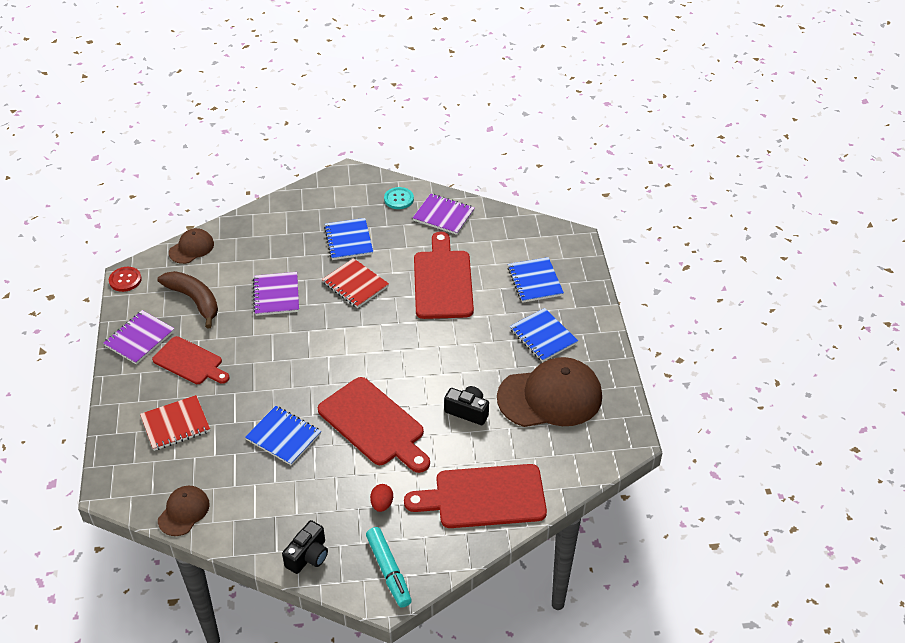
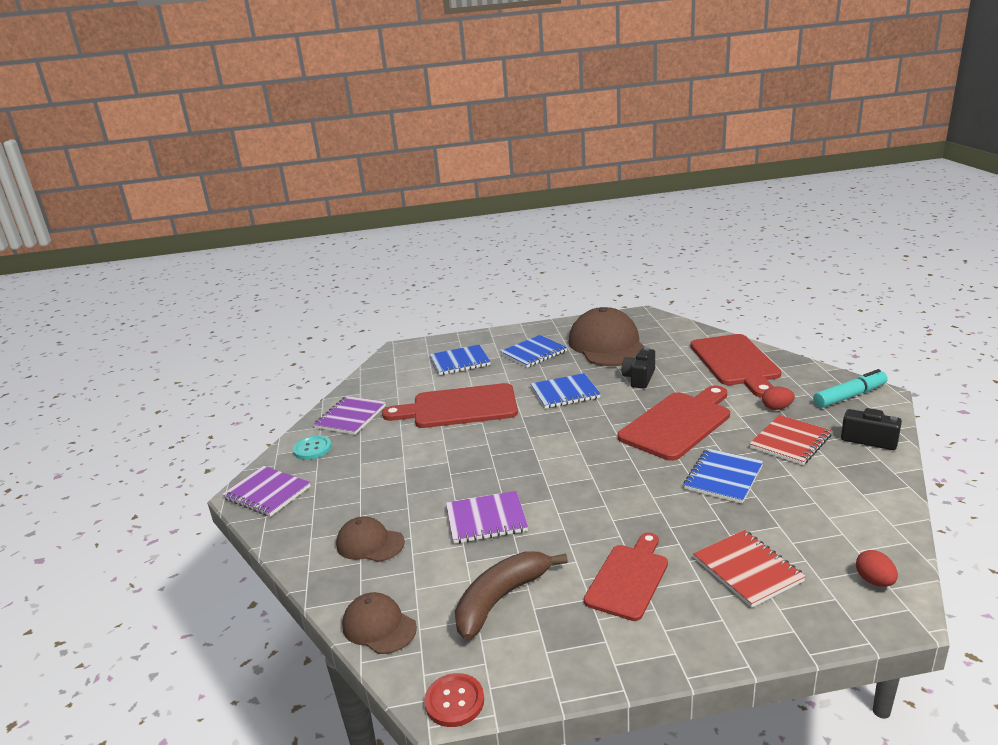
camera: 90 degrees left, 20 degrees down
purple notebook [103,310,175,365] -> purple notebook moved to [222,466,311,517]
brown cap [158,486,210,536] -> brown cap moved to [336,516,405,562]
red notebook [322,258,389,308] -> red notebook moved to [749,415,832,465]
blue notebook [324,218,373,260] -> blue notebook moved to [531,373,601,409]
none -> red egg [856,550,898,587]

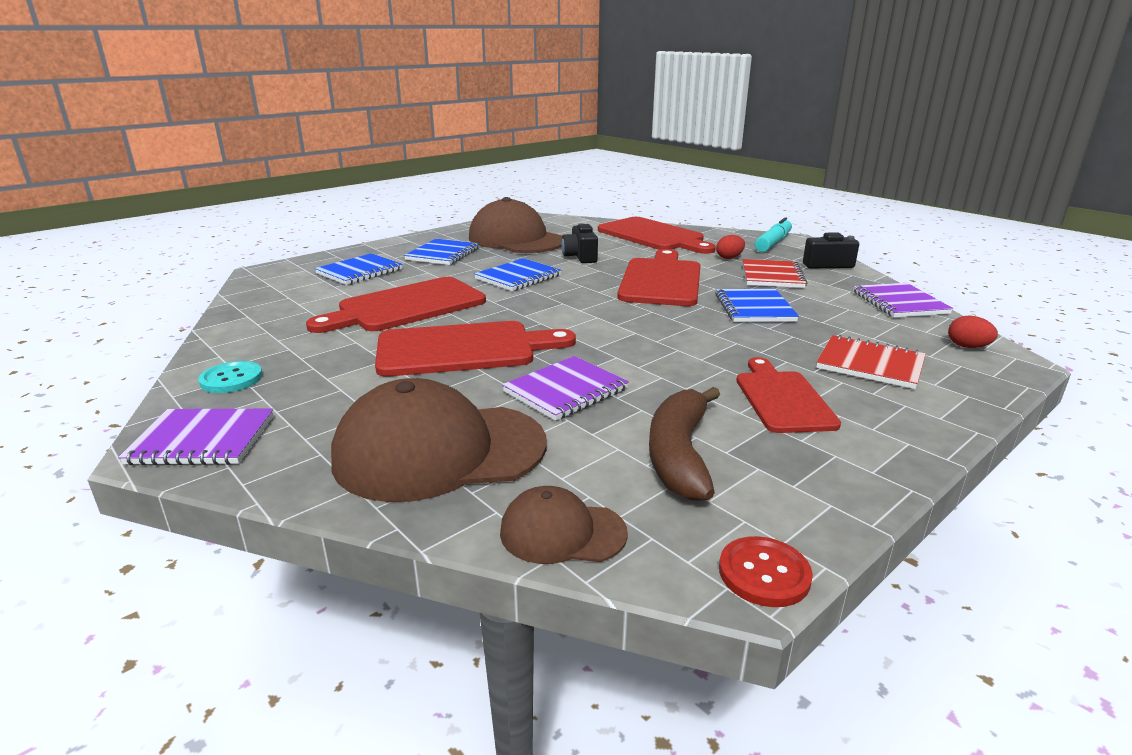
camera: 35 degrees left, 0 degrees up
purple notebook [314,396,386,435] -> purple notebook moved to [853,283,953,317]
brown cap [336,516,405,562] -> brown cap [331,378,547,502], size x1.98
none -> red cutting board [375,321,576,377]

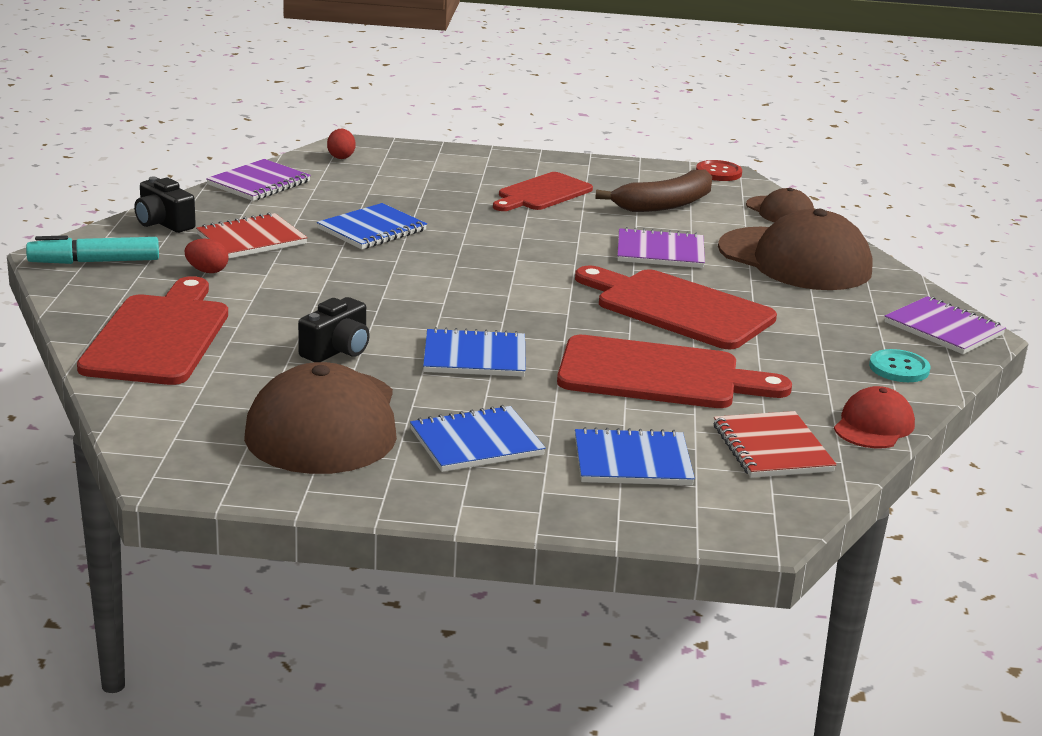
camera: 135 degrees left, 0 degrees up
red cutting board [617,249,701,306] -> none
red notebook [816,335,926,389] -> red notebook moved to [714,411,837,478]
none -> red cap [834,386,915,449]

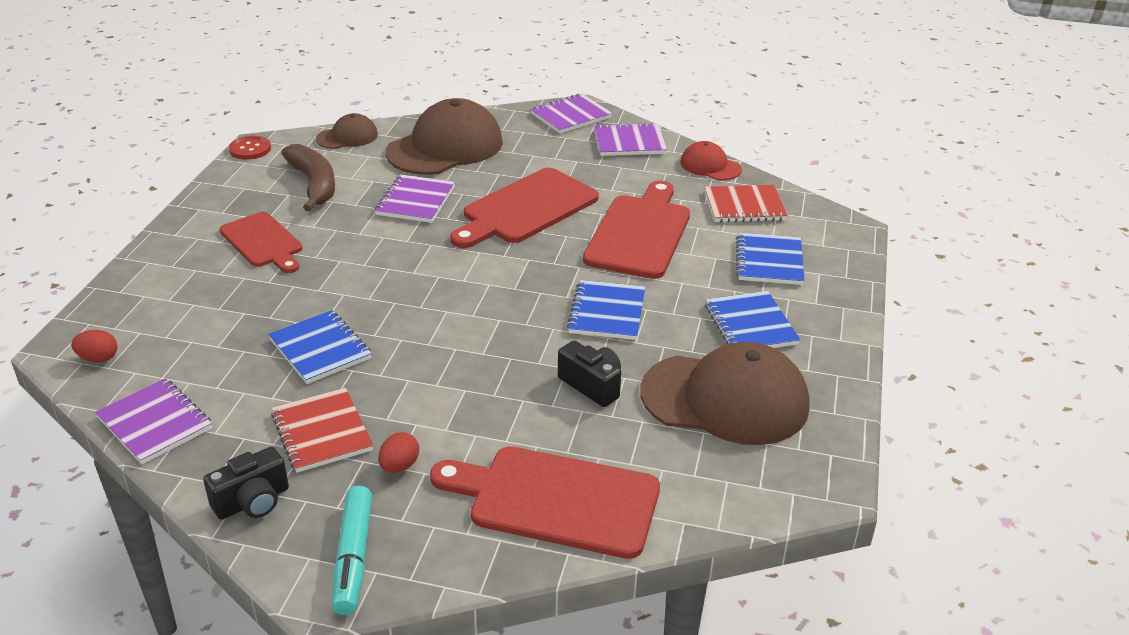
camera: 80 degrees left, 10 degrees up
turquoise button [869,349,930,382] -> purple notebook [594,123,667,156]

